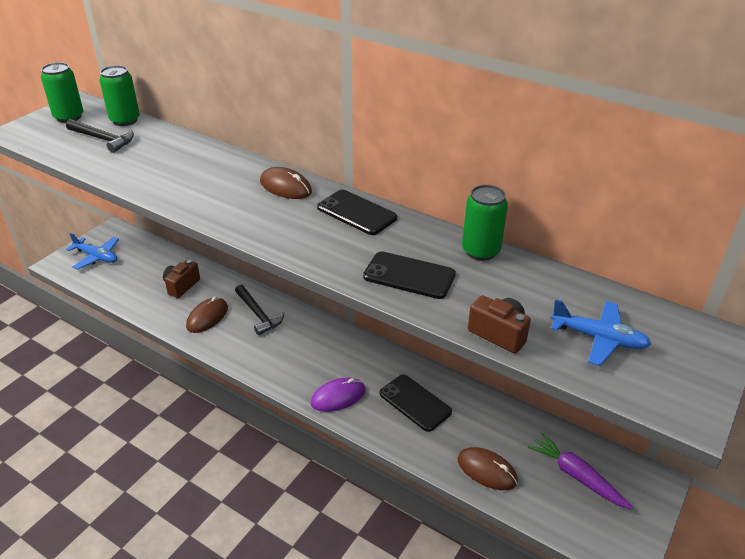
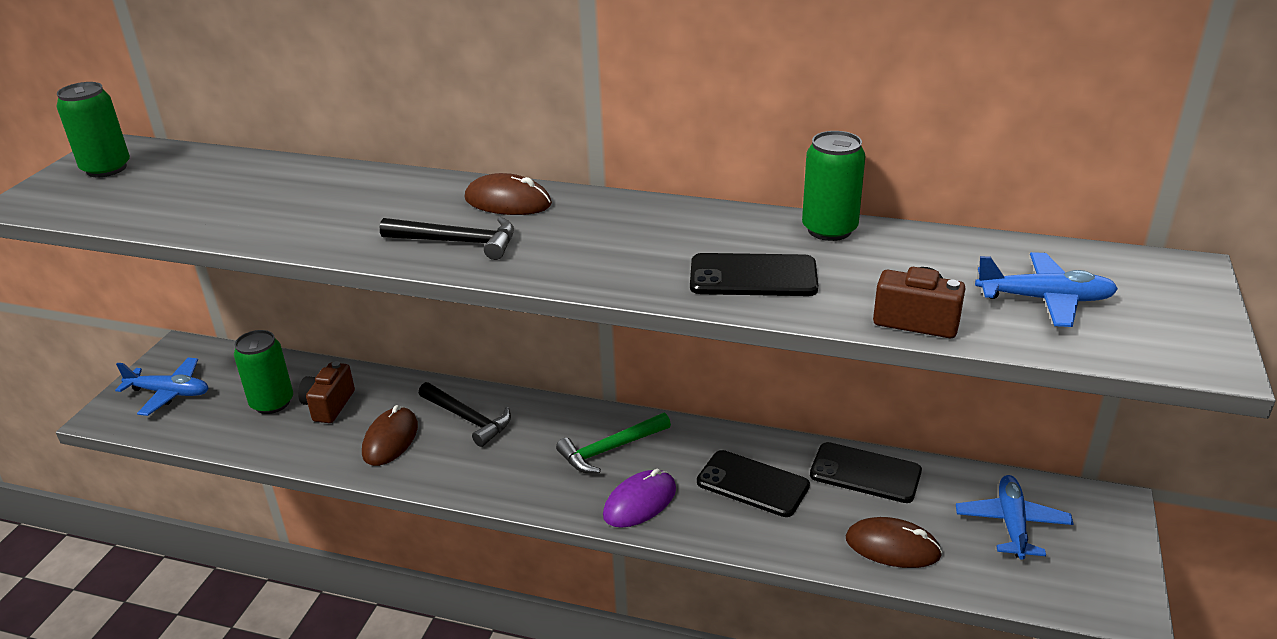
camera: 15 degrees left, 5 degrees down
black hammer [66,119,134,153] -> black hammer moved to [380,217,514,260]
green can [99,65,140,126] -> green can moved to [234,330,293,414]
black phone [317,190,397,235] -> black phone moved to [810,442,922,503]
purple carrot [528,433,633,510] -> blue plane [956,475,1074,560]
none -> green hammer [556,413,671,473]

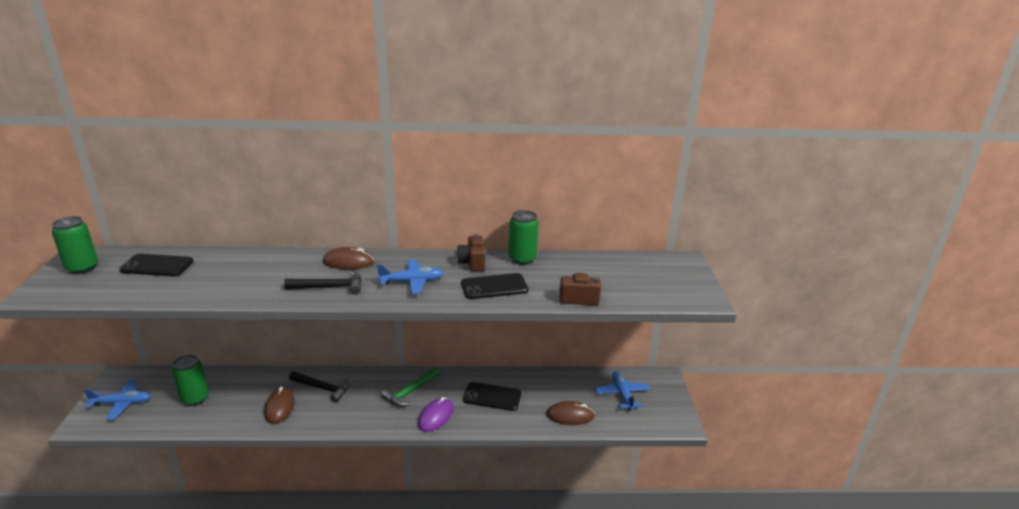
camera: 20 degrees left, 5 degrees down
brown camera [298,361,355,423] -> brown camera moved to [457,234,485,272]
black phone [810,442,922,503] -> black phone moved to [119,254,193,276]
blue plane [975,252,1118,327] -> blue plane moved to [377,260,444,294]

